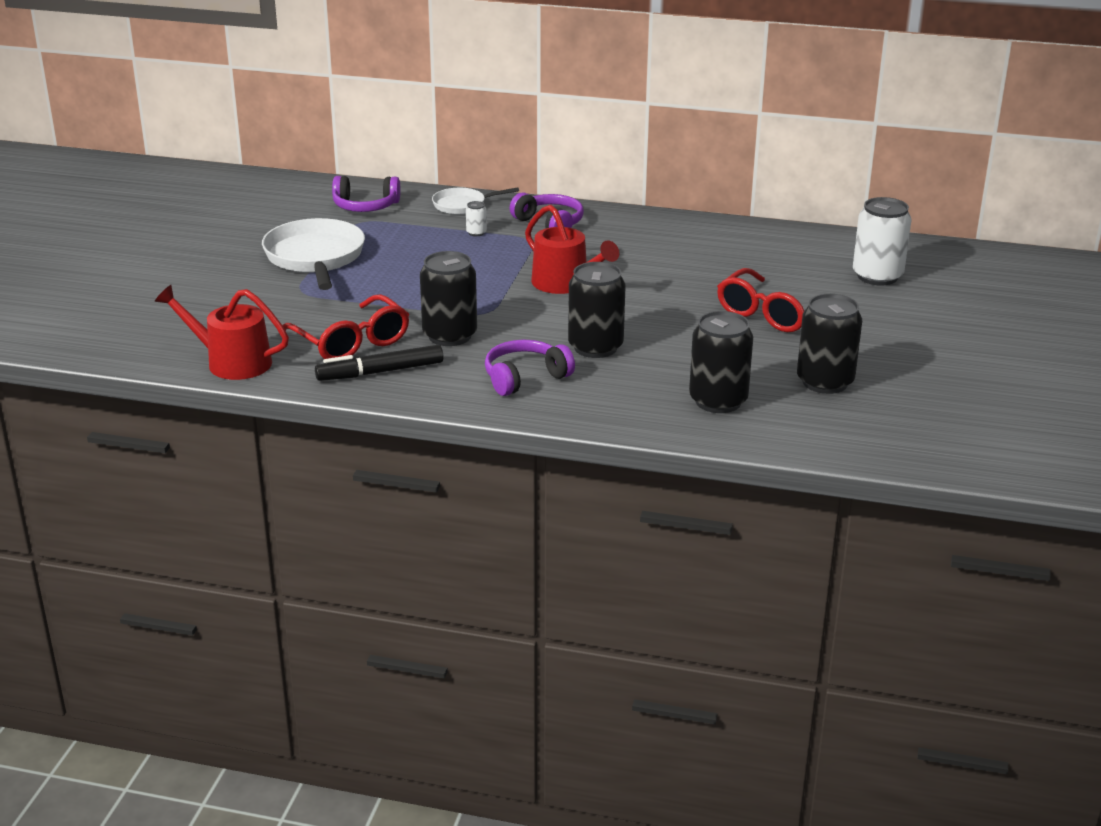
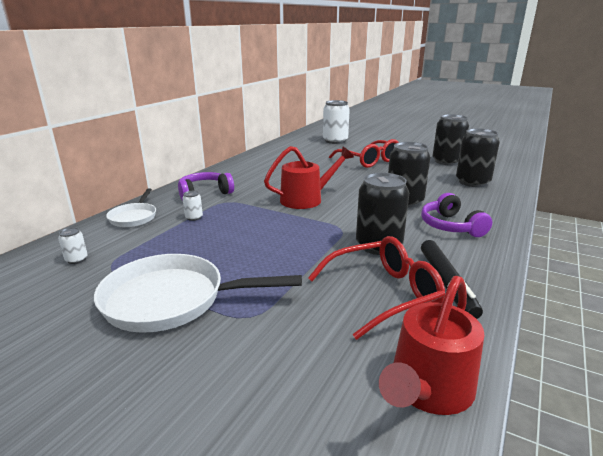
camera: 75 degrees left, 5 degrees down
purple headphones [332,176,401,212] -> white can [58,227,88,264]

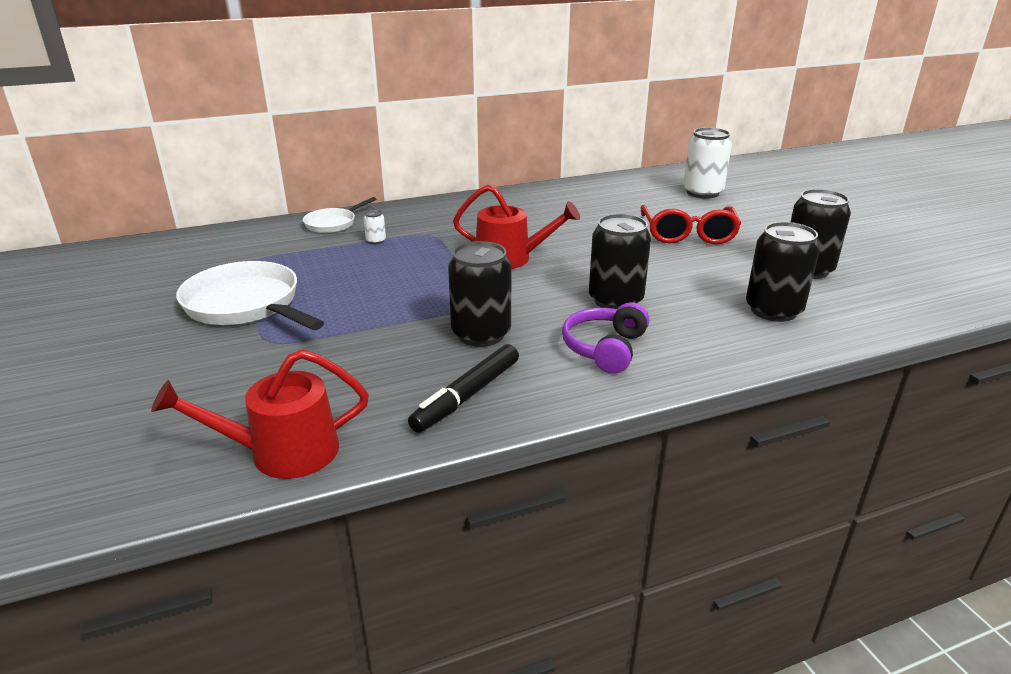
camera: 40 degrees right, 5 degrees up
white can [58,227,88,264] -> none
purple headphones [178,172,234,201] -> none
red glasses [308,236,445,340] -> none

